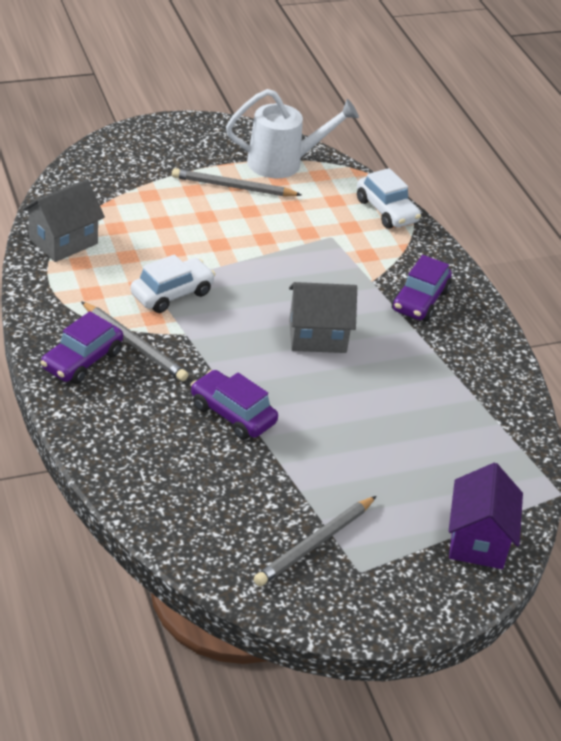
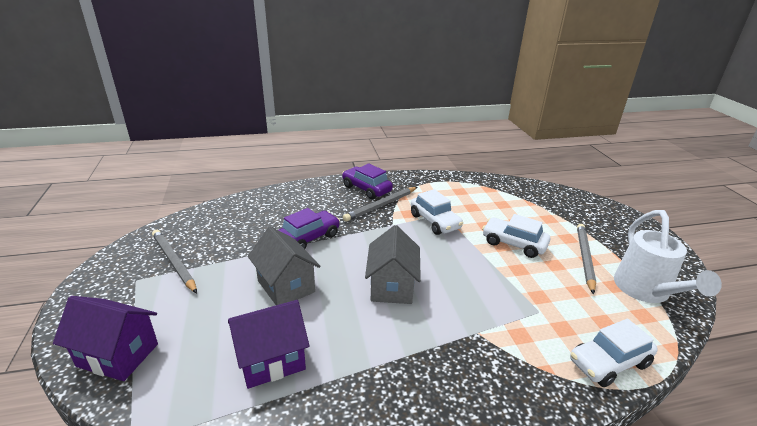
camera: 100 degrees right, 10 degrees down
grey house [22,179,105,262] -> grey house moved to [248,226,321,305]
purple car [392,255,452,322] -> none
none -> purple house [228,300,310,389]
none -> white car [482,214,551,258]

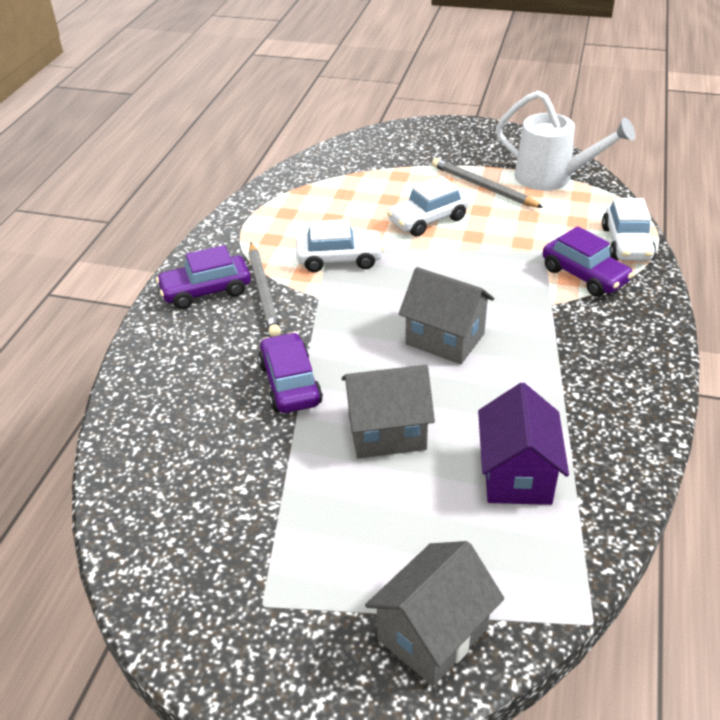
camera: 60 degrees left, 10 degrees up
purple house [53,296,158,381] -> grey house [365,541,504,686]
grey pencil [152,230,197,293] -> none
none -> purple car [543,226,634,297]

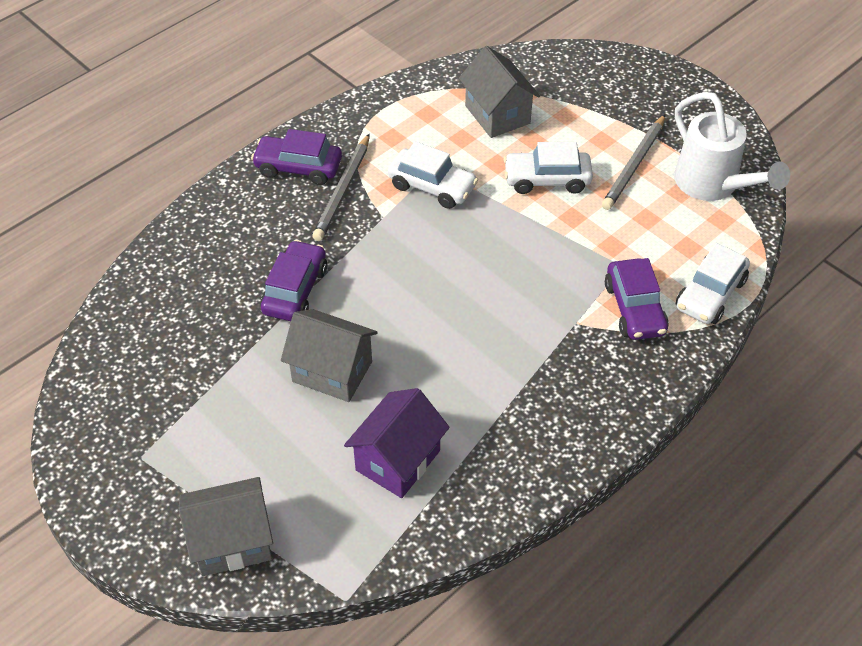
camera: 30 degrees right, 10 degrees up
grey house [399,267,494,364] -> grey house moved to [459,46,540,138]
grey pencil [432,158,544,208] -> grey pencil turned 135 degrees counterclockwise [602,115,665,210]

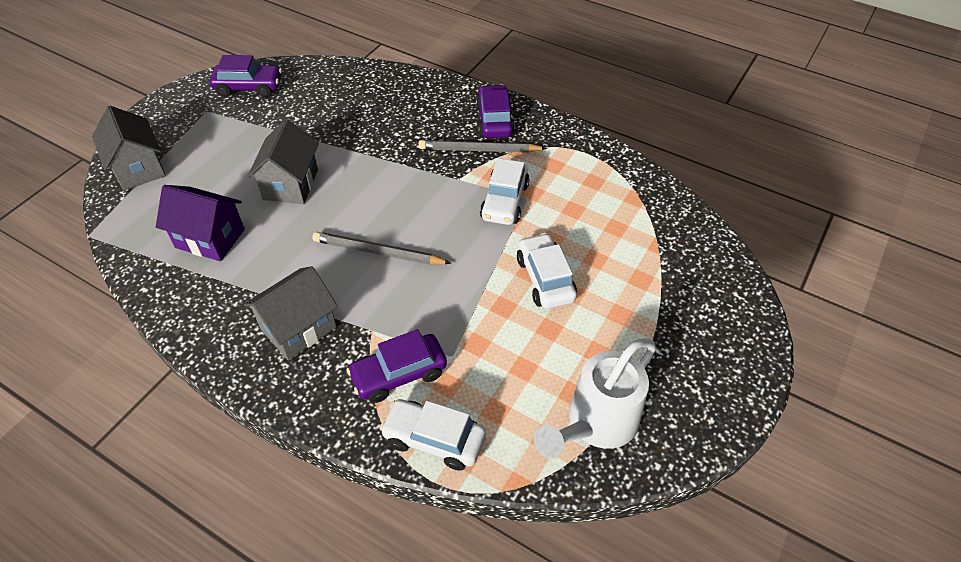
camera: 75 degrees right, 0 degrees up
purple car [260,240,327,321] -> purple car moved to [210,55,282,97]
grey house [459,46,540,138] -> grey house moved to [244,266,338,360]
grey pencil [602,115,665,210] -> grey pencil moved to [312,232,451,265]

